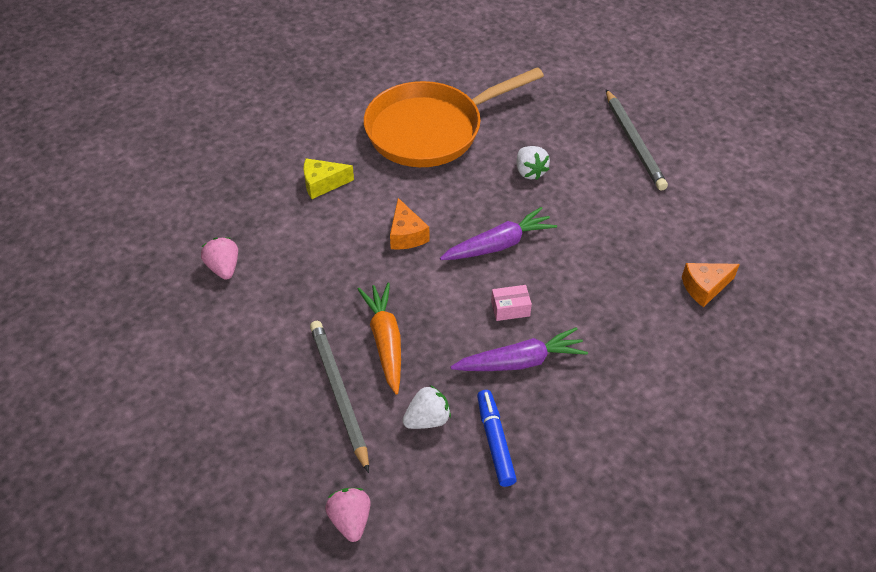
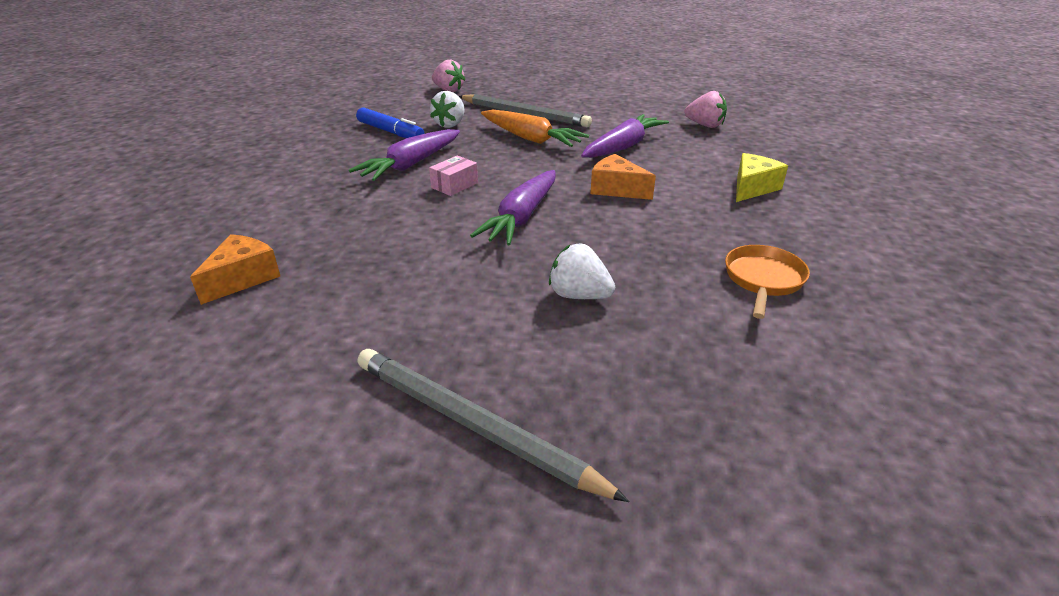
camera: 140 degrees right, 15 degrees down
orange pan [364,67,544,167] -> orange pan [725,245,810,319], size x0.42
none -> purple carrot [581,114,669,158]

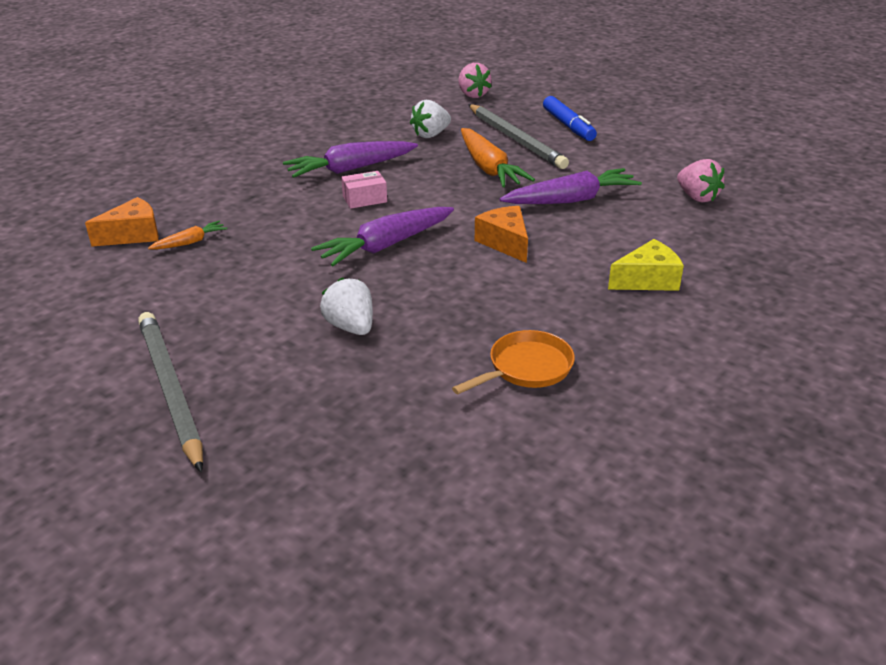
camera: 30 degrees right, 0 degrees up
blue marker [356,108,424,138] -> blue marker moved to [543,96,597,141]
none -> orange carrot [148,221,227,249]

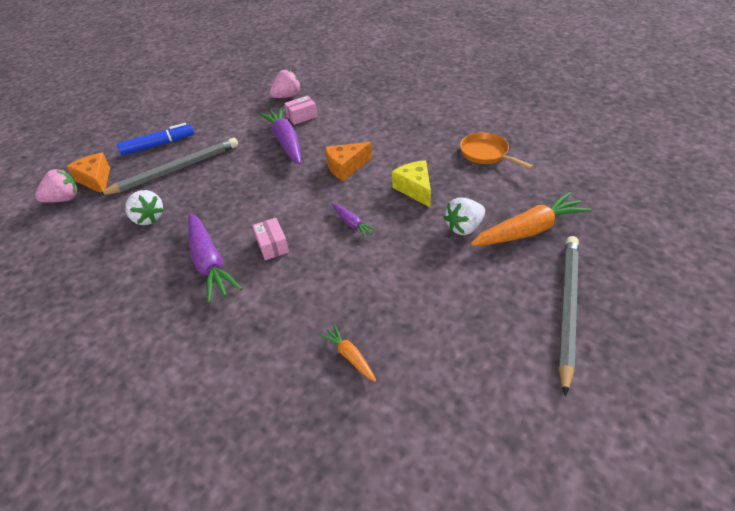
camera: 90 degrees left, 10 degrees up
orange cheese [85,197,159,247] -> orange cheese moved to [67,153,110,193]
grey pencil [138,312,203,473] -> grey pencil turned 135 degrees clockwise [558,236,579,396]
purple carrot [311,207,454,267] -> purple carrot [331,203,377,238], size x0.51
orange carrot [461,128,535,188] -> orange carrot moved to [471,192,591,246]
yellow cheese [608,239,684,291] -> yellow cheese moved to [392,160,431,207]
none -> pink box [284,96,318,125]

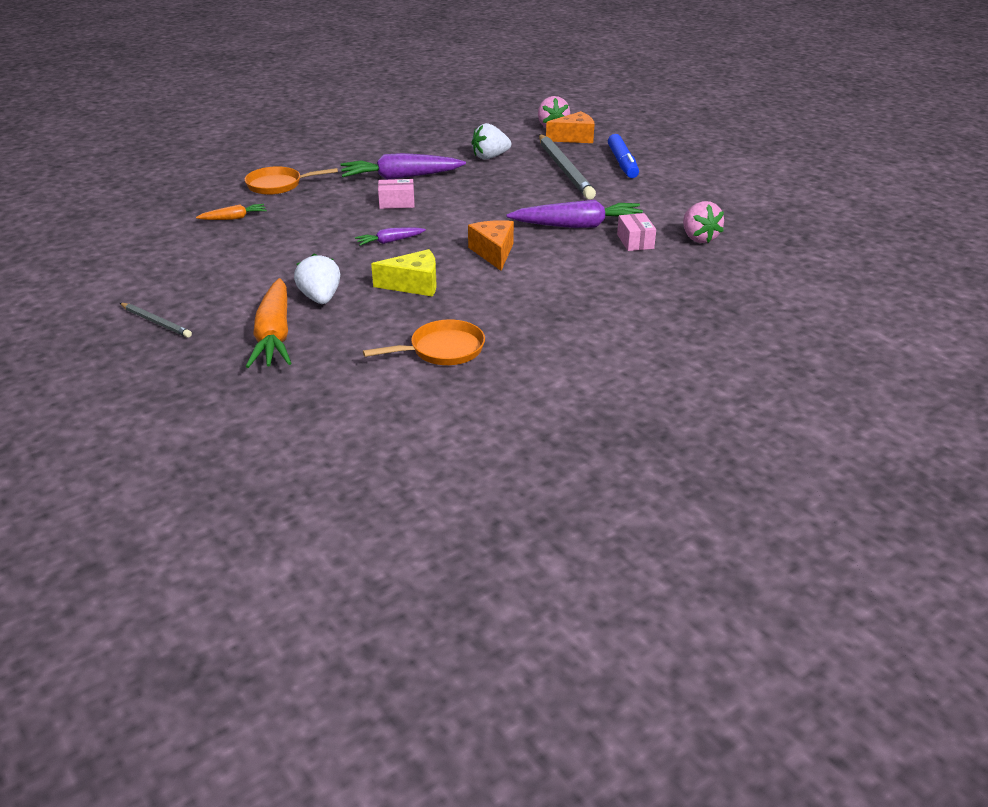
camera: 105 degrees right, 10 degrees down
grey pencil [558,236,579,396] -> grey pencil [120,303,192,338], size x0.50
none -> orange pan [245,166,338,195]

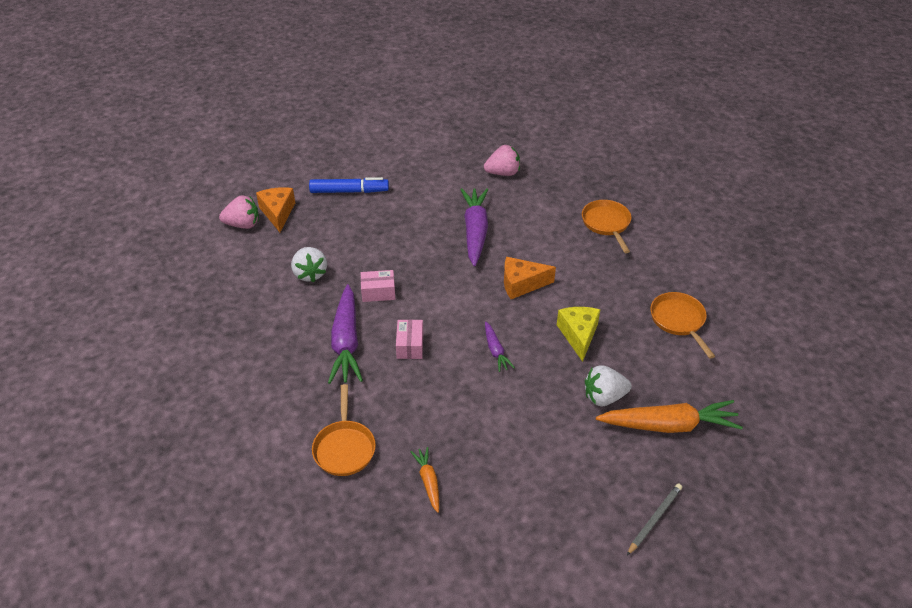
camera: 85 degrees left, 10 degrees up
grey pencil [539,134,596,199] -> none
pink box [617,213,656,251] -> pink box moved to [361,270,395,302]
none -> orange pan [582,200,631,253]

